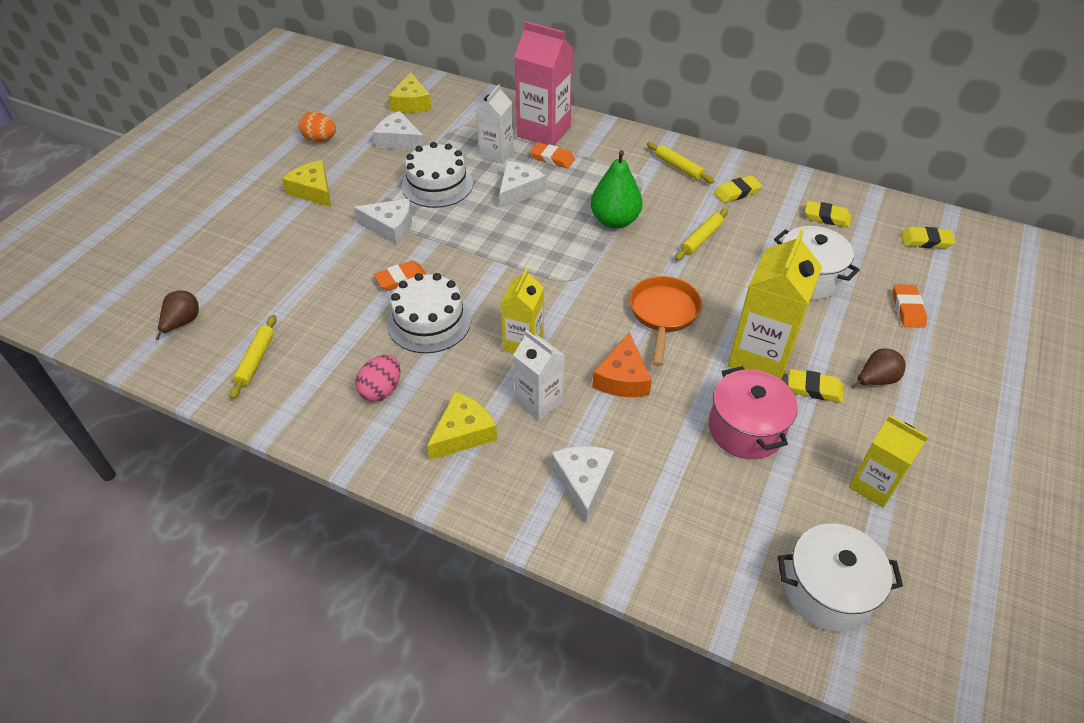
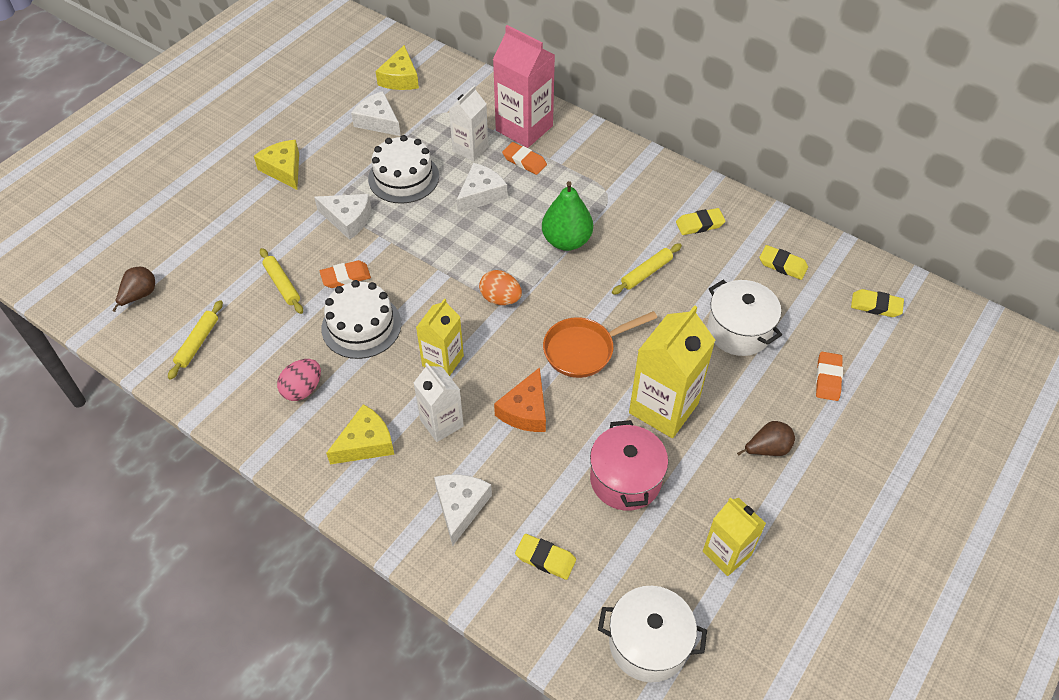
camera: 10 degrees right, 5 degrees up
orange egg [299,112,336,142] -> orange egg moved to [479,270,522,305]
orange pan [630,276,702,366] -> orange pan turned 135 degrees counterclockwise [543,311,657,378]
yellow rolling pin [647,142,715,184] -> yellow rolling pin moved to [260,248,303,314]
yellow eraser [788,369,843,403] -> yellow eraser moved to [515,534,576,580]

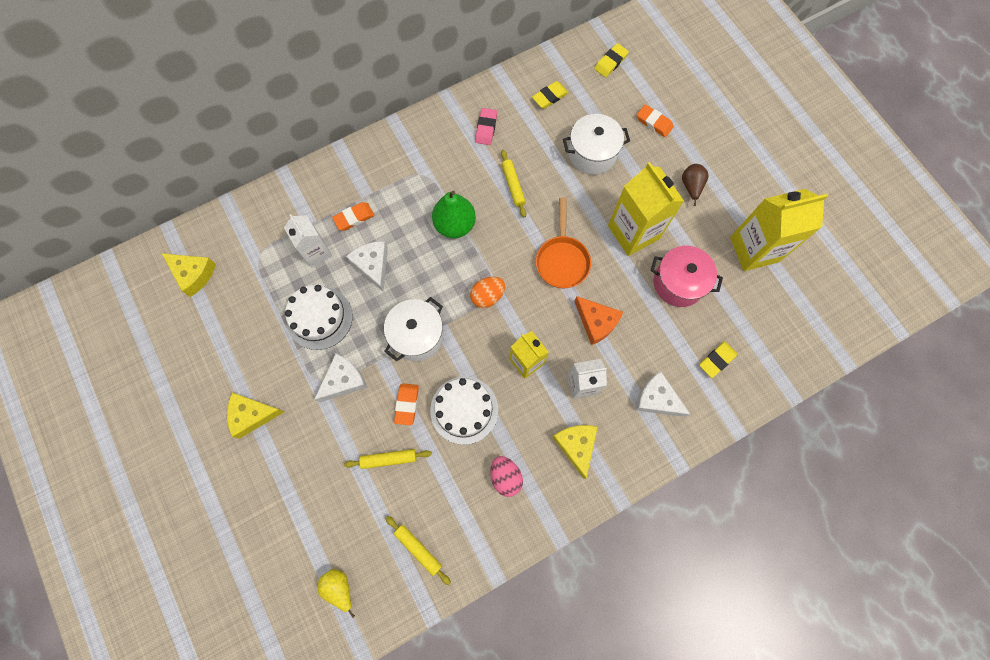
camera: 65 degrees left, 20 degrees up
brown pear [112,267,155,312] -> yellow pear [318,569,355,618]
white cheese [351,91,401,136] -> none
pink carton [493,25,555,148] -> none
white pot [598,586,707,682] -> white pot moved to [384,297,444,361]
yellow eraser [676,208,726,235] -> pink eraser [475,108,497,145]
yellow carton [703,497,766,576] -> yellow carton [730,189,828,271], size x1.62

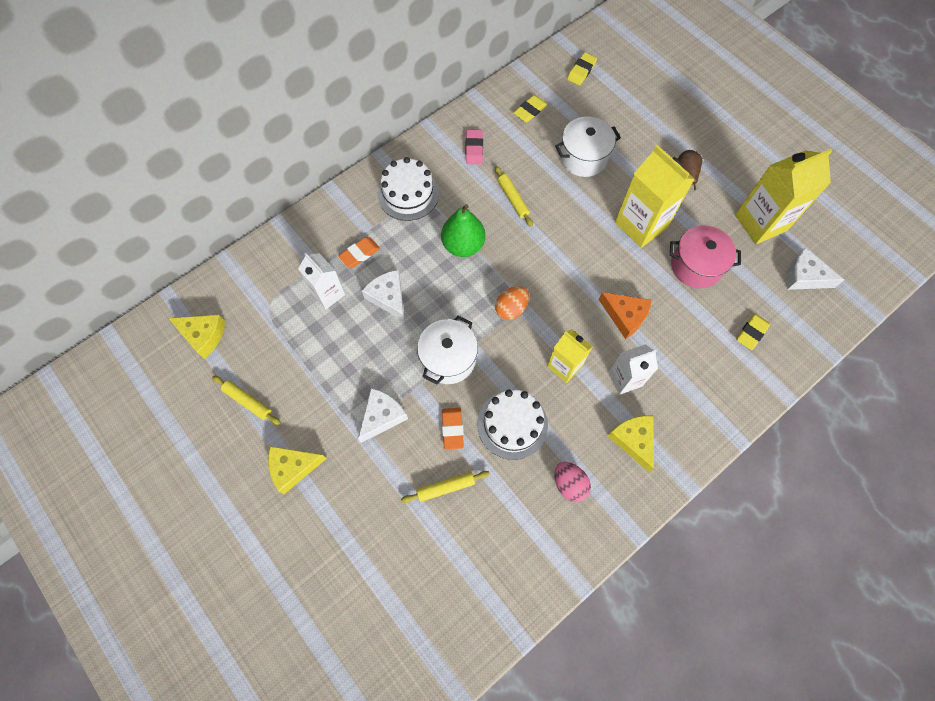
camera: 10 degrees left, 5 degrees down
white cake [285,285,353,350] -> white cake moved to [378,157,439,221]
yellow pear [318,569,355,618] -> none
yellow rolling pin [385,516,451,585] -> yellow rolling pin moved to [212,375,281,425]
orange pan [536,197,591,288] -> none
white cheese [635,371,691,417] -> white cheese moved to [786,247,844,290]
orange eraser [637,104,674,137] -> none

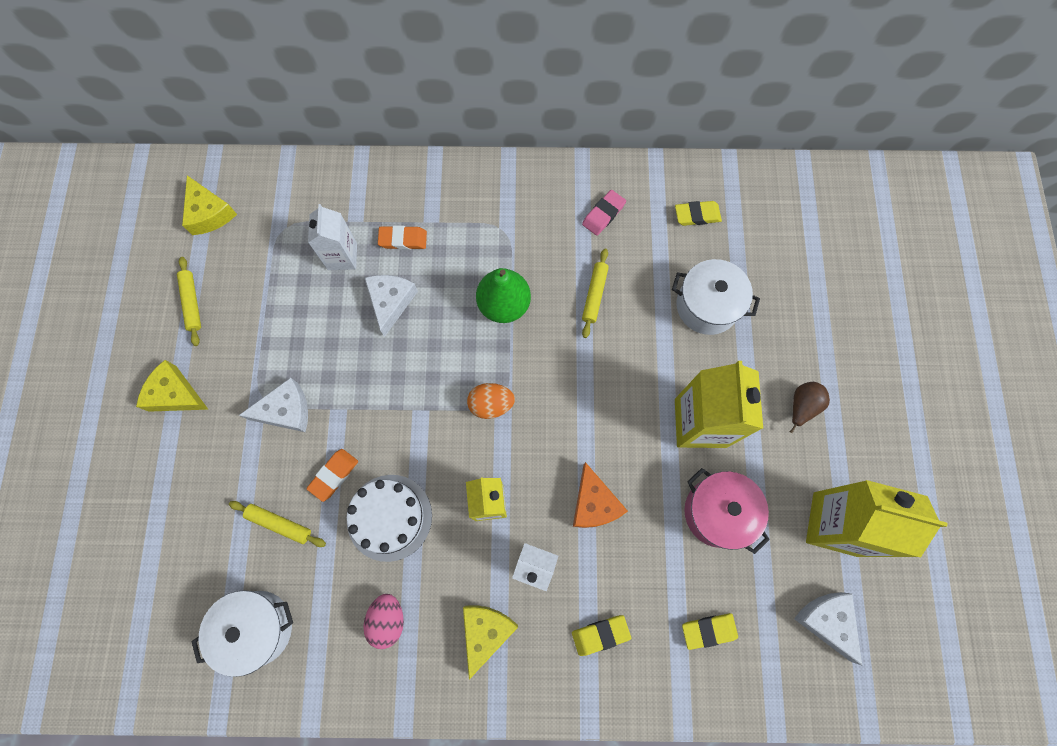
camera: 40 degrees right, 5 degrees up
white cake [378,157,439,221] -> none
white pot [417,316,478,384] -> white pot moved to [191,590,293,677]
yellow eraser [567,52,597,85] -> yellow eraser moved to [572,615,631,656]

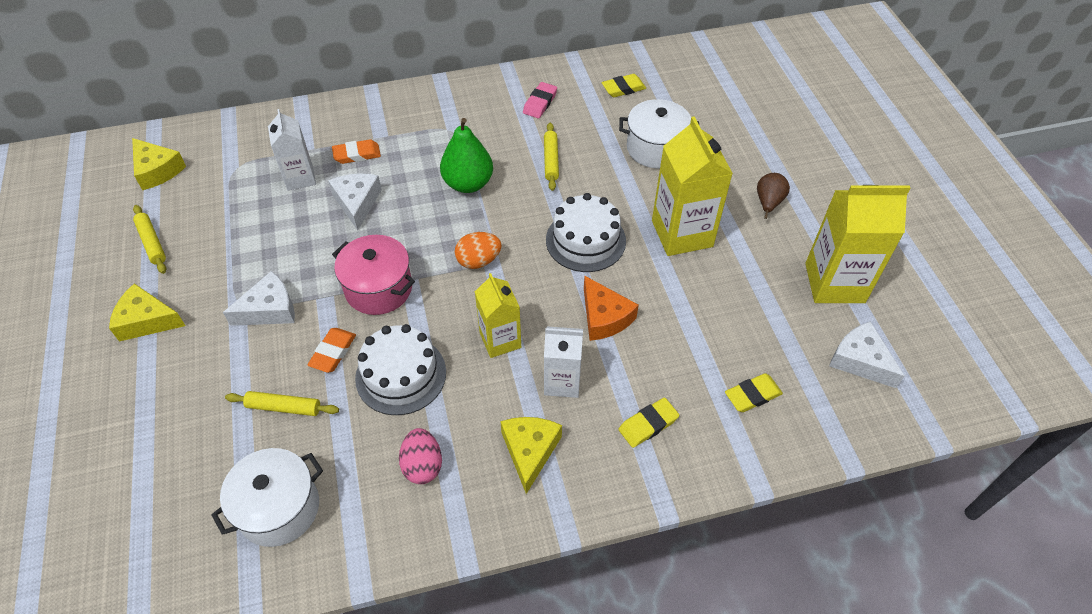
camera: 15 degrees left, 20 degrees down
pink pot [684,468,770,554] -> pink pot moved to [332,235,415,315]
none -> white cake [546,193,626,272]

